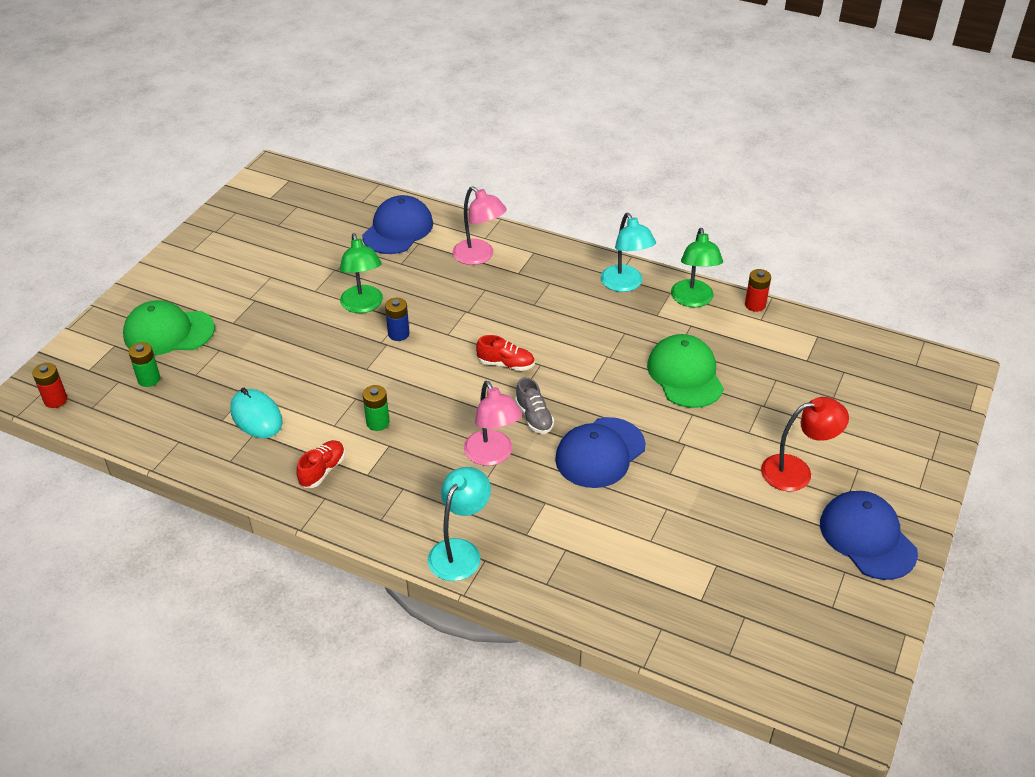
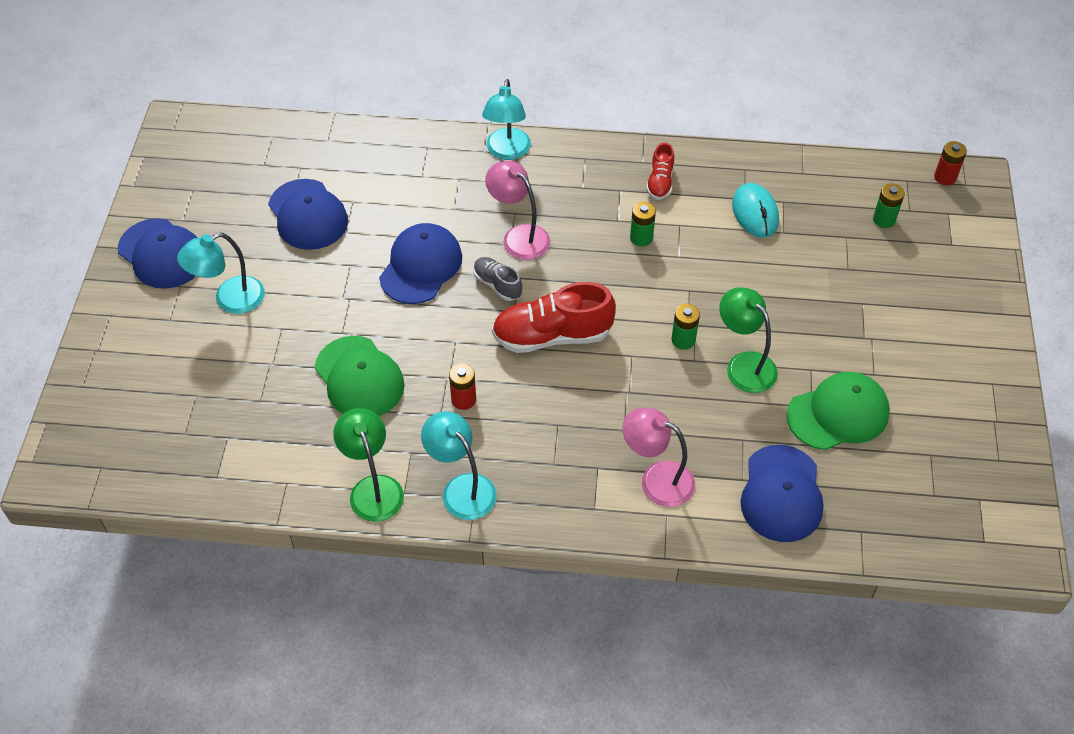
camera: 160 degrees right, 10 degrees up
green cap [123,300,215,355] -> green cap moved to [786,372,890,450]
turquoise mouse [230,388,283,438] -> turquoise mouse turned 45 degrees clockwise [732,183,779,238]
blue battery [385,298,409,341] -> green battery [672,304,700,350]
red shoe [476,335,535,371] -> red shoe [492,282,616,353], size x1.88
red battery [745,269,771,312] -> red battery moved to [449,364,476,410]
red lamp [761,397,849,491] -> turquoise lamp [177,232,265,314]
none -> blue cap [268,179,348,250]

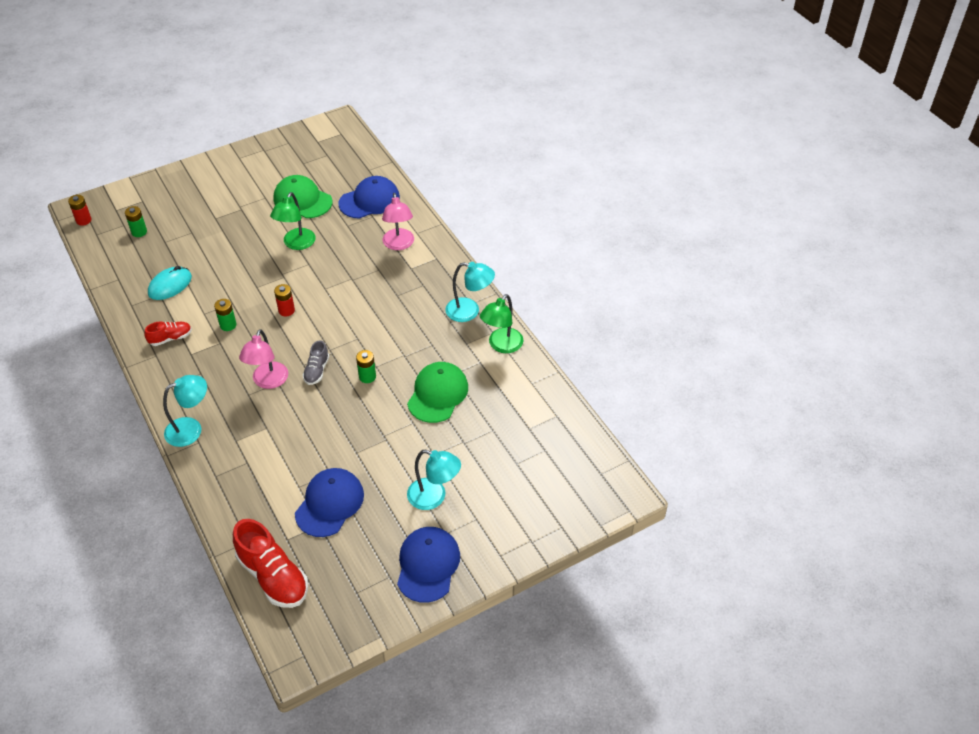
camera: 125 degrees left, 5 degrees down
blue cap [379,223,462,304] -> none
turquoise lamp [421,411,497,520] -> turquoise lamp turned 90 degrees counterclockwise [445,262,495,322]
red battery [449,364,476,410] -> red battery moved to [274,284,295,317]
red shoe [492,282,616,353] -> red shoe moved to [233,519,308,608]
green battery [672,304,700,350] -> green battery moved to [356,350,376,383]

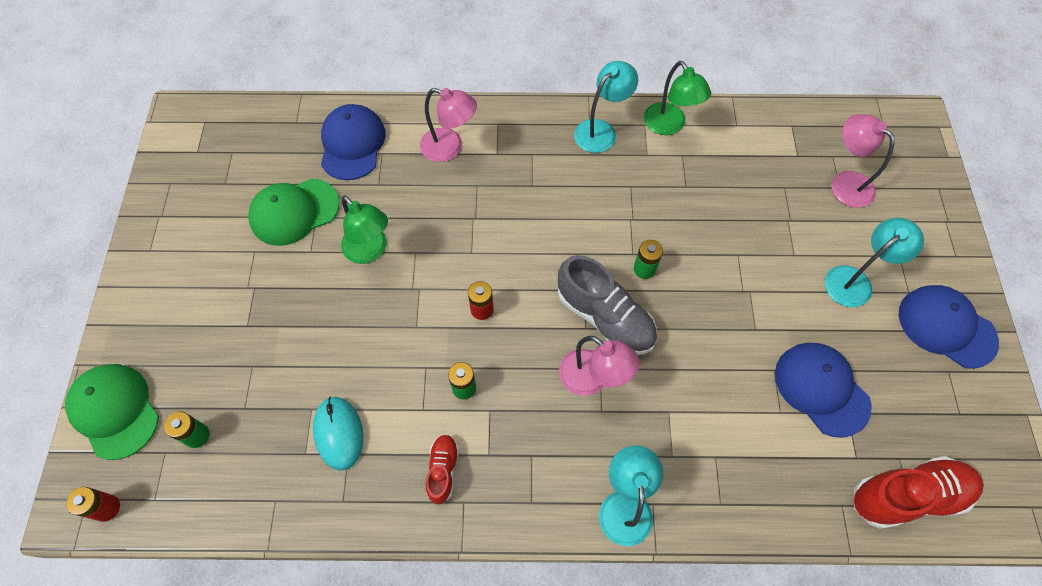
camera: 60 degrees left, 15 degrees up
grey shoe [303,340,329,385] -> grey shoe [558,255,657,355], size x1.88
green cap [407,362,468,423] -> green cap moved to [65,364,159,460]
none -> pink lamp [831,114,895,208]

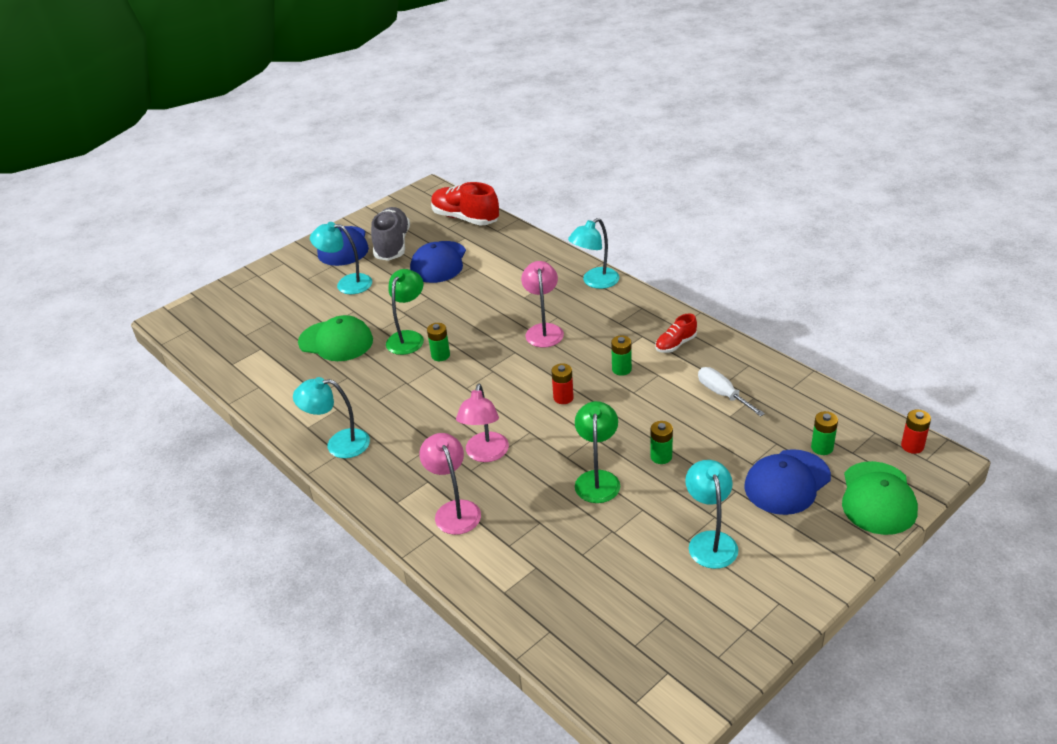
camera: 130 degrees left, 25 degrees down
green cap [248,178,339,246] -> green cap moved to [298,315,373,361]
turquoise mouse [313,397,363,471] -> white screwdriver [698,367,765,417]
blue cap [321,104,386,180] -> blue cap moved to [744,449,831,515]
grey shoe [558,255,657,355] -> grey shoe moved to [371,207,410,261]
green lamp [644,61,711,135] -> green lamp moved to [386,269,424,355]
pink lamp [831,114,895,208] -> pink lamp moved to [456,384,509,462]
none -> green battery [650,421,673,464]
none -> turquoise lamp [685,460,738,569]

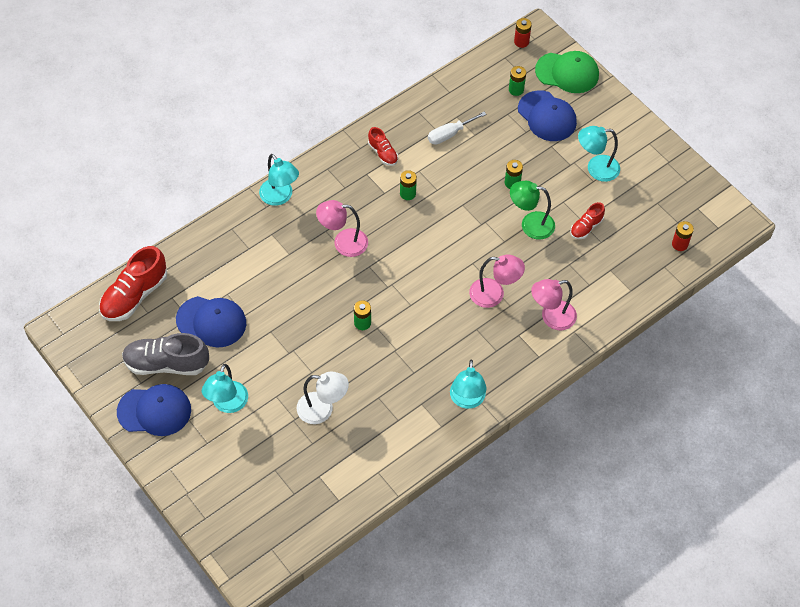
camera: 90 degrees left, 20 degrees up
green cap [298,315,373,361] -> white lamp [297,372,349,424]
green lamp [386,269,424,355] -> none
red battery [551,363,574,404] -> red battery moved to [672,221,694,251]
none -> red shoe [570,202,605,239]

